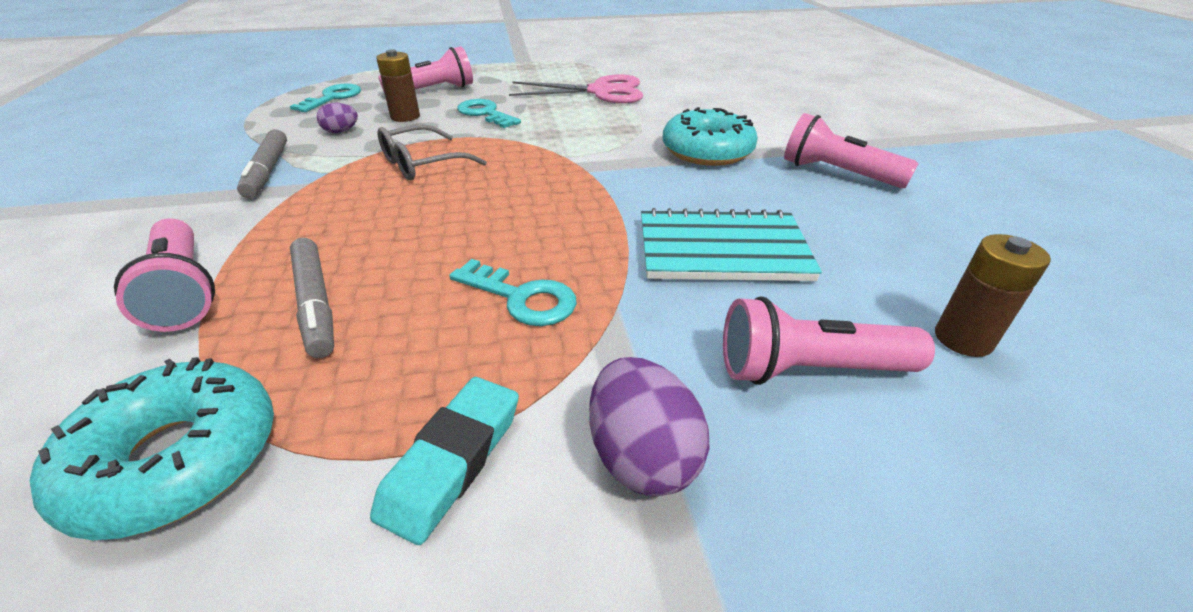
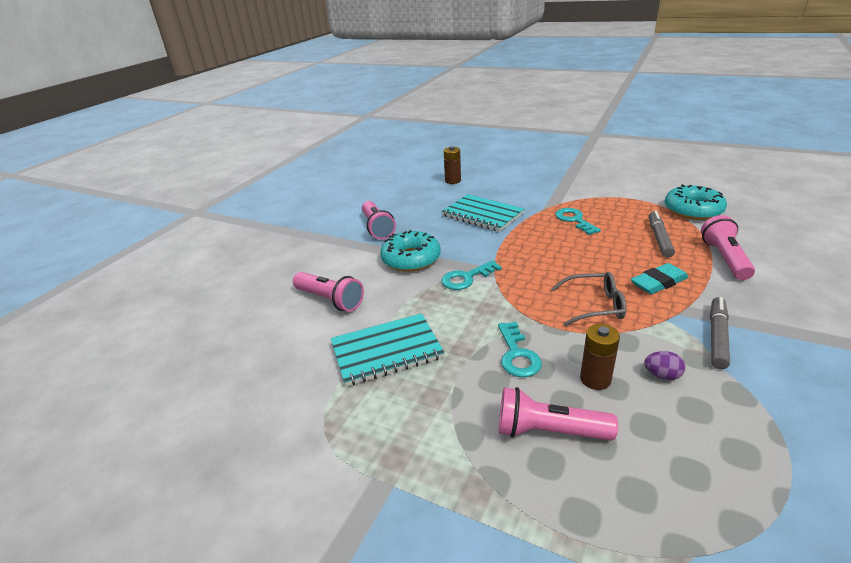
camera: 140 degrees left, 5 degrees down
turquoise key [290,84,361,112] -> turquoise key moved to [441,260,502,290]
turquoise eraser [370,377,519,545] -> turquoise eraser moved to [631,263,689,294]
pink scissors [509,75,643,103] -> turquoise notebook [331,313,445,386]
purple egg [589,357,710,497] -> none
pink flashlight [723,296,935,385] -> pink flashlight moved to [293,272,364,312]

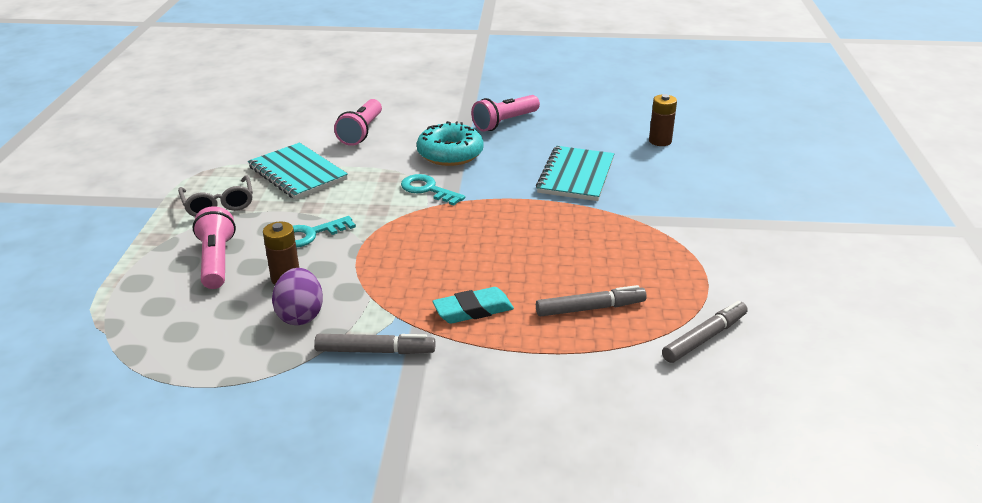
camera: 65 degrees right, 0 degrees up
grey glasses [551,272,626,326] -> grey glasses moved to [178,175,253,217]
turquoise key [555,208,601,235] -> none
turquoise eraser [631,263,689,294] -> turquoise eraser turned 60 degrees counterclockwise [432,287,514,323]
purple egg [644,351,685,380] -> purple egg [272,268,323,325], size x1.70
turquoise donut [665,184,727,220] -> grey marker [662,301,748,363]
pink flashlight [701,215,755,280] -> none

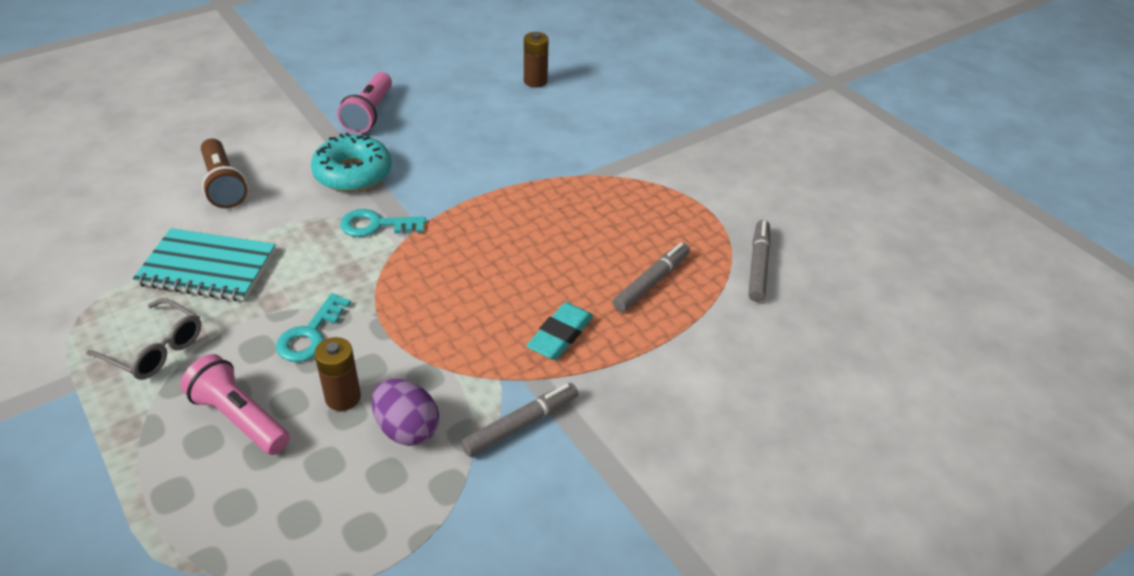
camera: 40 degrees left, 10 degrees up
pink flashlight [334,99,382,146] -> brown flashlight [201,138,247,208]
turquoise notebook [536,146,614,201] -> none

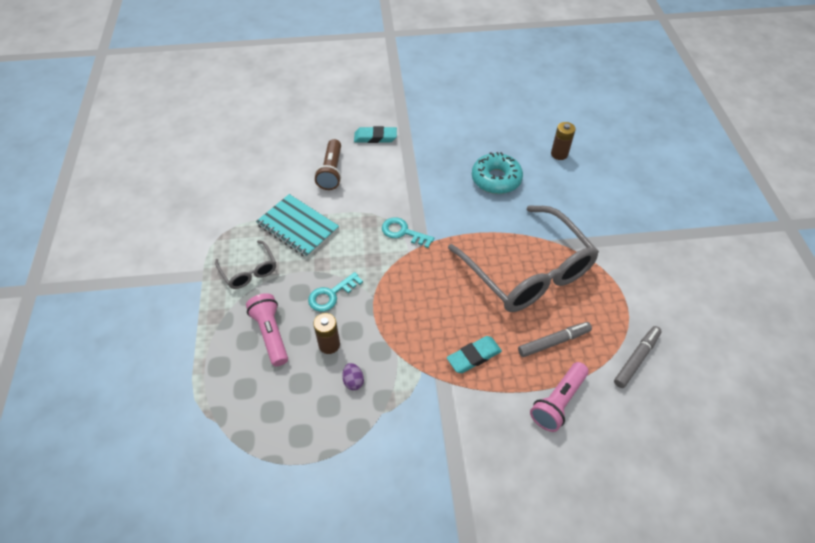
camera: 30 degrees right, 10 degrees up
turquoise donut [311,133,392,192] -> turquoise donut moved to [472,152,523,194]
pink flashlight [337,72,392,134] -> pink flashlight moved to [530,362,589,432]
purple egg [372,379,439,446] -> purple egg [342,363,364,390], size x0.59
grey marker [461,383,578,457] -> none
none -> turquoise eraser [354,126,397,143]
none -> grey glasses [448,205,599,312]

